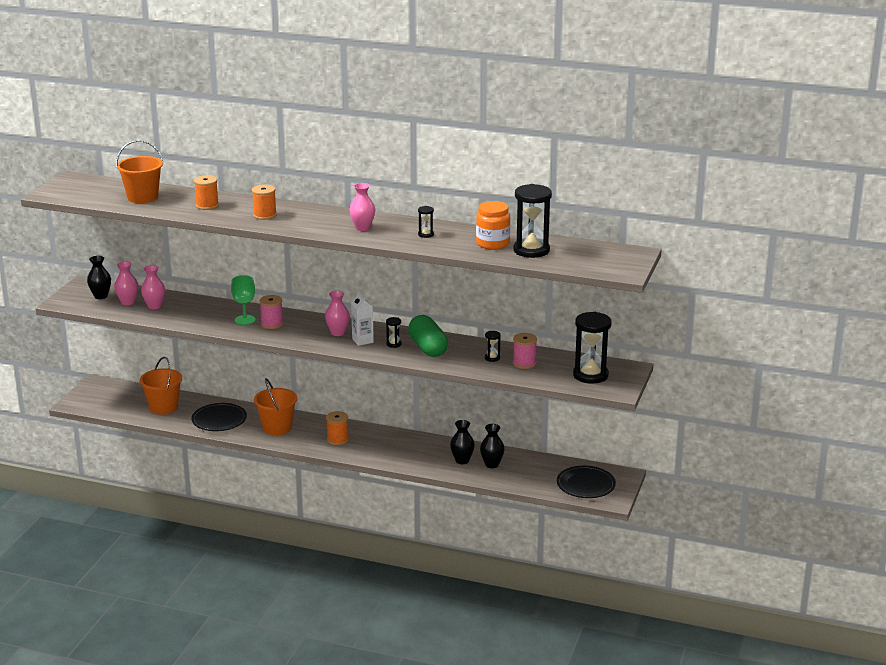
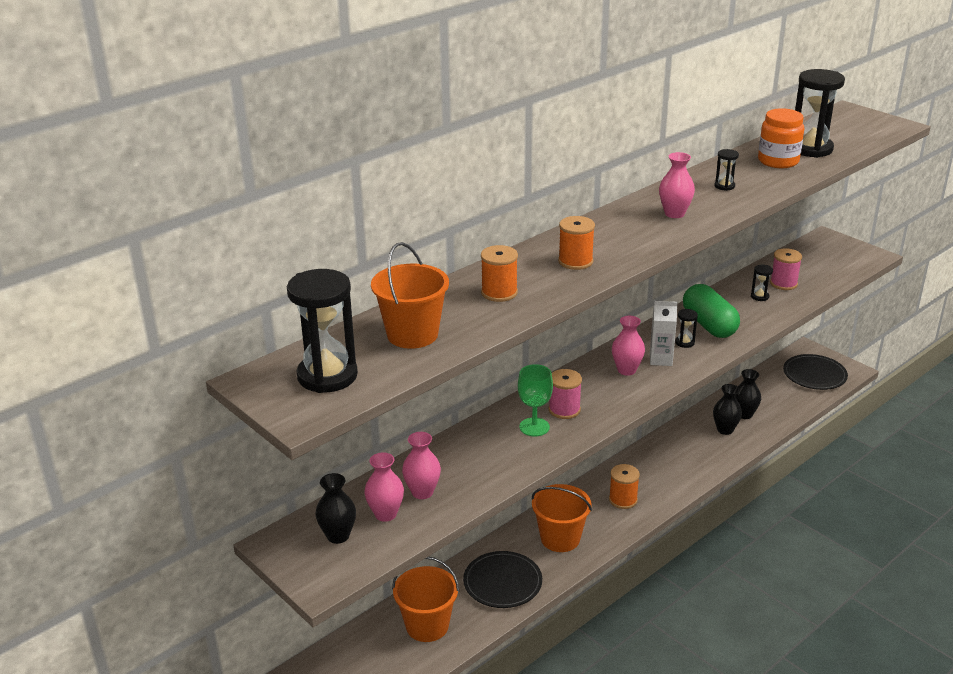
camera: 60 degrees left, 5 degrees up
green capsule [408,315,448,357] -> green capsule turned 60 degrees clockwise [683,284,740,338]
black hourglass [573,312,612,384] -> black hourglass moved to [287,269,358,393]

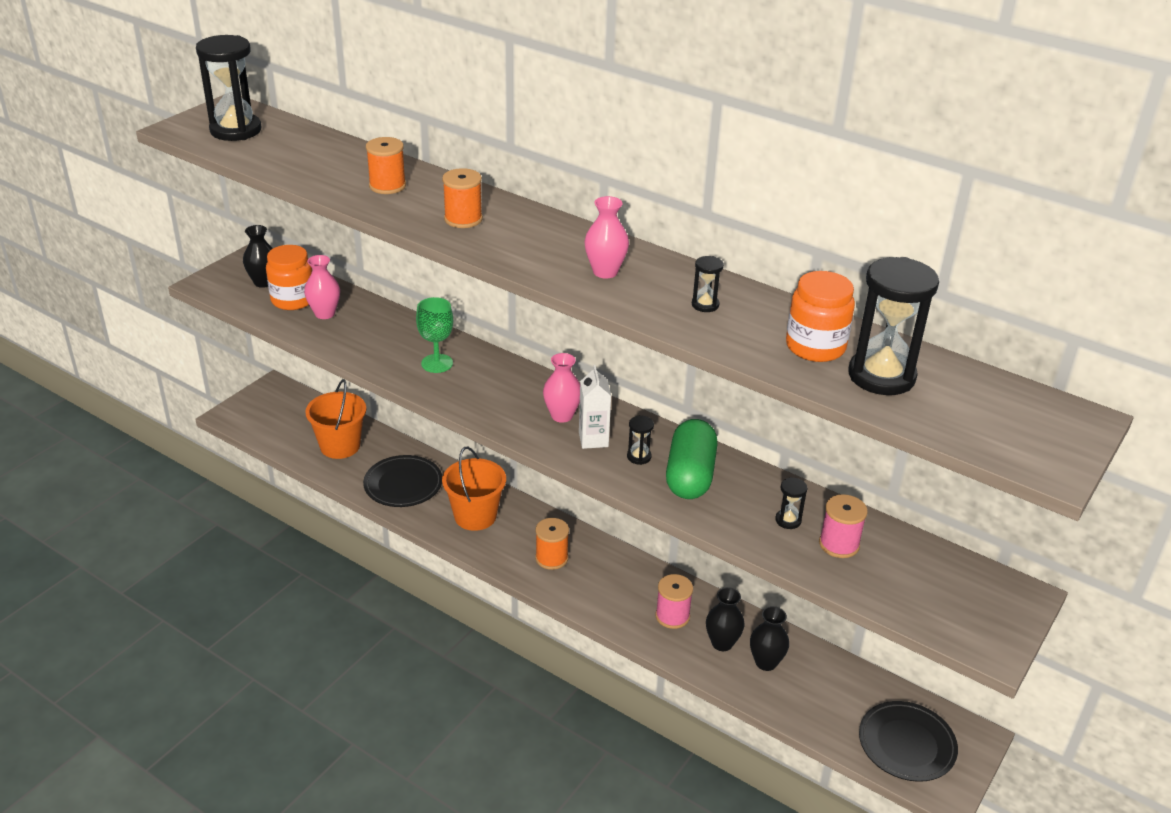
camera: 75 degrees right, 5 degrees up
pink vase [364,452,404,522] -> orange jar [266,245,312,310]
orange bucket [371,242,449,349] -> none
pink spool [548,369,582,419] -> pink spool moved to [655,574,693,629]
green capsule [683,284,740,338] -> green capsule turned 45 degrees counterclockwise [666,419,718,499]

